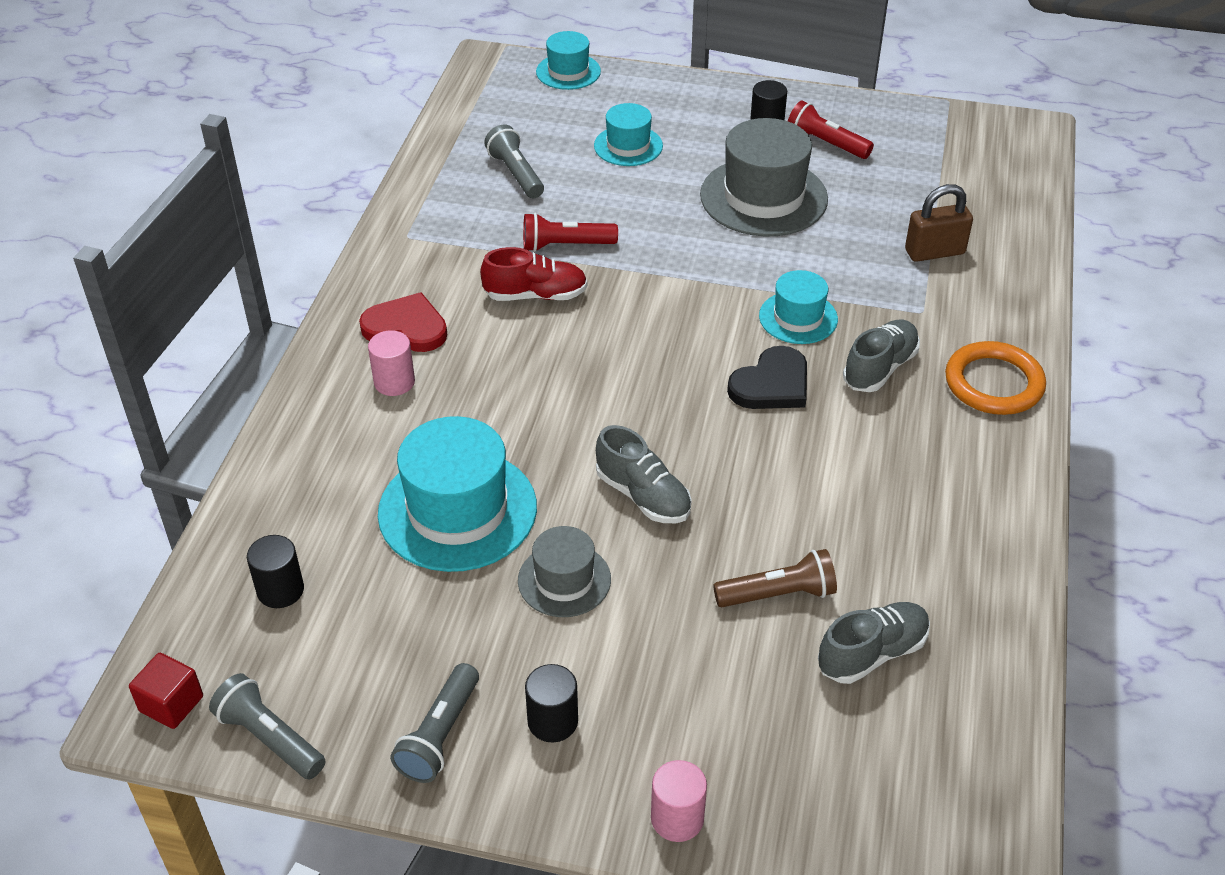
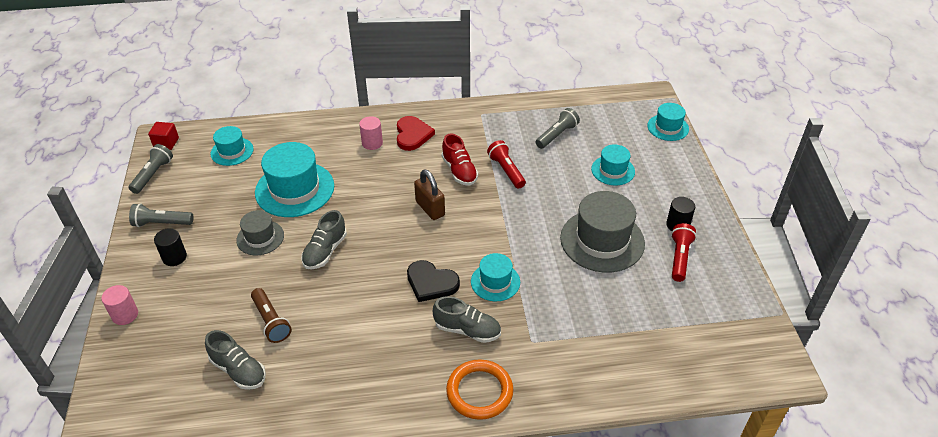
camera: 70 degrees right, 0 degrees up
black cylinder [247,535,304,608] -> turquoise hat [211,126,254,166]
brown padlock [905,184,973,262] -> brown padlock moved to [414,169,445,220]

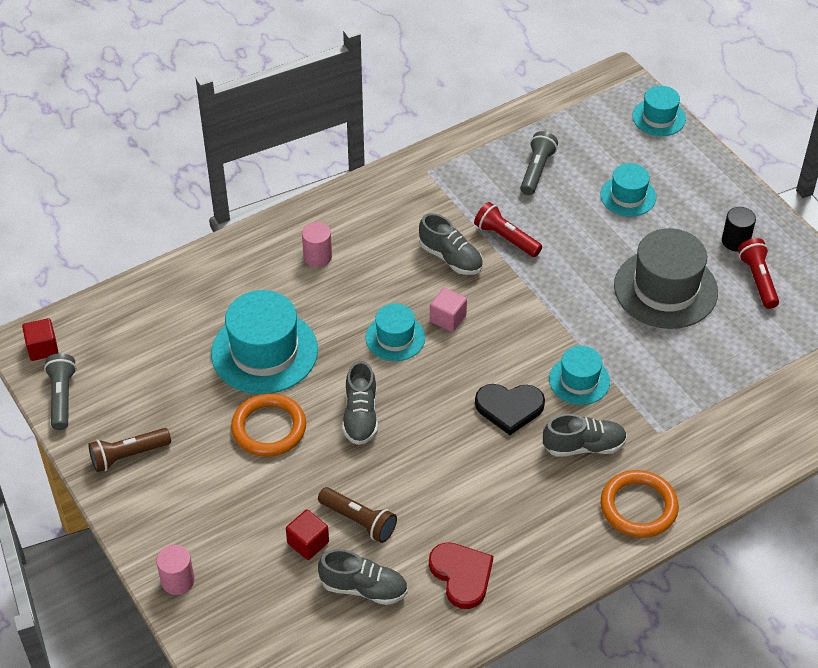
camera: 25 degrees left, 5 degrees up
grey flashlight [129,203,193,227] -> brown flashlight [88,428,171,472]
black cylinder [154,228,187,266] -> none
turquoise hat [211,126,254,166] -> turquoise hat moved to [365,303,425,361]
grey hat [236,210,284,255] -> orange ring [231,393,306,457]
red heart [397,116,435,151] -> red heart moved to [429,542,493,609]
brown padlock [414,169,445,220] -> pink cube [430,287,467,332]
red shoe [442,134,478,185] -> grey shoe [419,213,483,275]
none -> red cube [286,509,329,560]

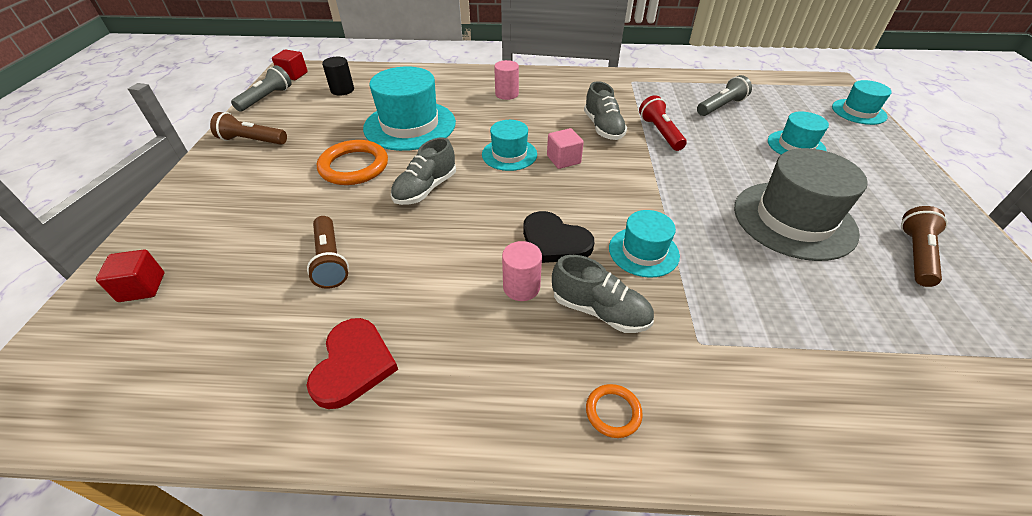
camera: 35 degrees right, 5 degrees down
pink cylinder [156,545,195,595] -> pink cylinder moved to [502,241,542,301]
red cube [286,509,329,560] -> red cube moved to [96,249,164,302]
grey shoe [318,549,407,605] -> none
orange ring [601,470,679,538] -> orange ring [586,384,643,438], size x0.50
black cylinder [722,207,756,252] -> black cylinder moved to [322,57,354,95]
red flashlight [738,238,779,309] -> brown flashlight [901,206,948,287]

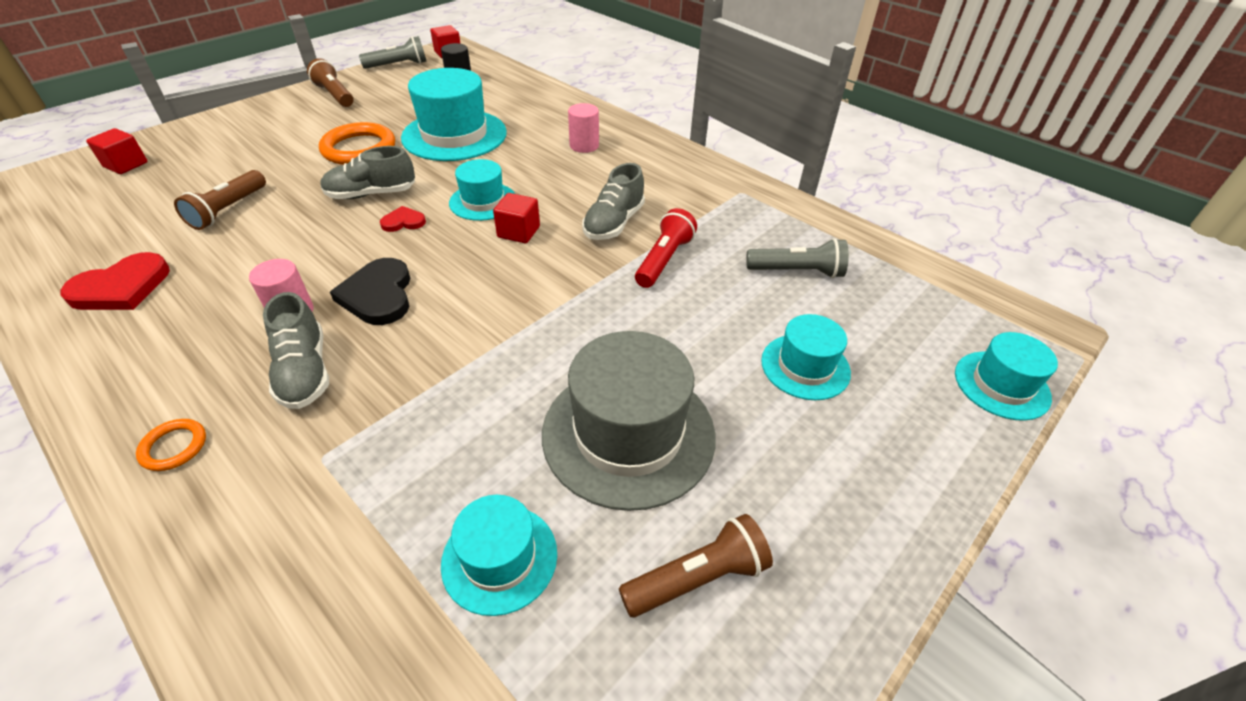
camera: 40 degrees right, 0 degrees up
pink cube [547,128,584,169] -> red cube [493,193,540,243]
turquoise hat [609,210,680,278] -> turquoise hat moved to [441,495,557,616]
none -> red heart [380,206,426,232]

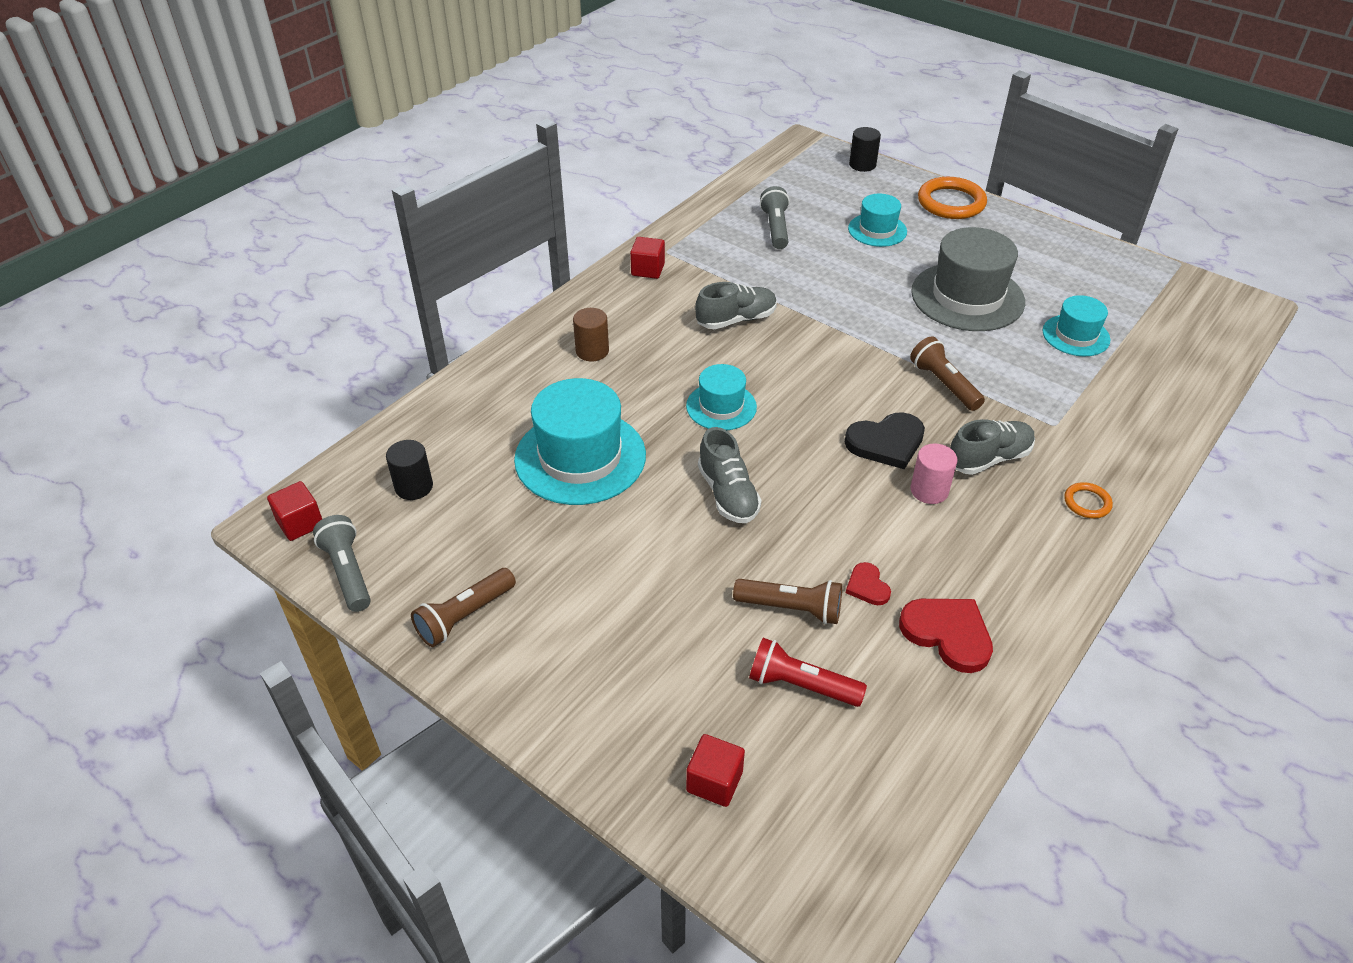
camera: 95 degrees left, 0 degrees up
orange ring [319,122,395,165] -> orange ring moved to [918,177,987,219]
red heart [380,206,426,232] -> red heart moved to [846,562,891,605]
red cube [493,193,540,243] -> red cube moved to [630,237,665,279]
pink cylinder [568,103,599,153] -> brown cylinder [573,308,609,361]
grey shoe [582,163,645,240] -> grey shoe turned 45 degrees counterclockwise [695,282,777,329]
brown flashlight [619,514,773,617] -> brown flashlight moved to [910,336,985,411]
red flashlight [635,208,697,288] -> red flashlight moved to [749,638,867,707]
turquoise hat [955,332,1058,421] -> black cylinder [849,127,881,172]

